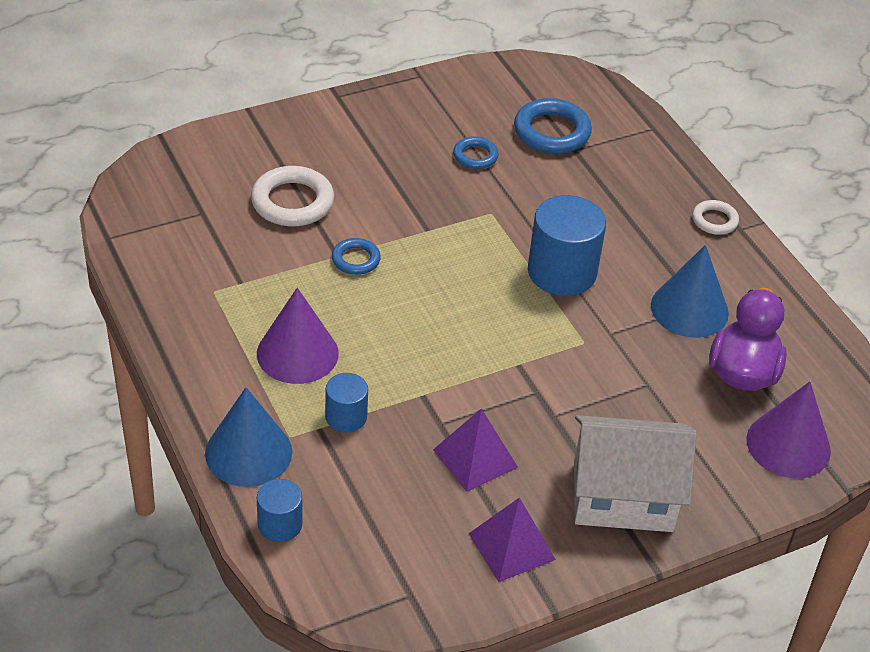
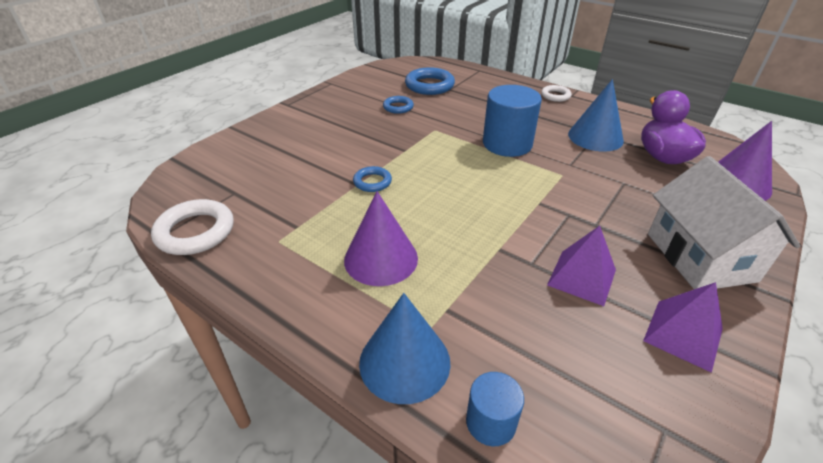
camera: 25 degrees left, 5 degrees down
white ring [251,166,334,226] -> white ring moved to [151,199,234,255]
blue cylinder [325,373,368,432] -> none
white house [574,415,696,532] -> white house turned 75 degrees counterclockwise [648,156,800,289]

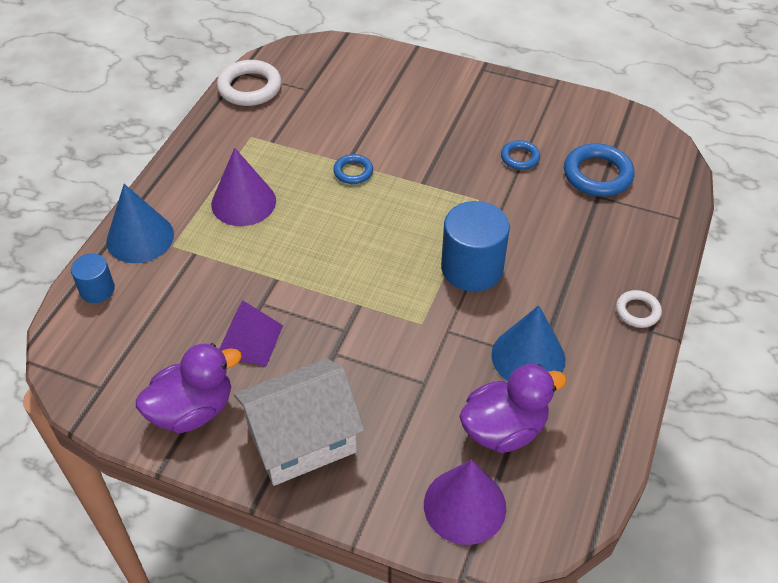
camera: 75 degrees right, 10 degrees up
purple pyramid [643,282,723,373] -> purple duck [136,343,242,433]

